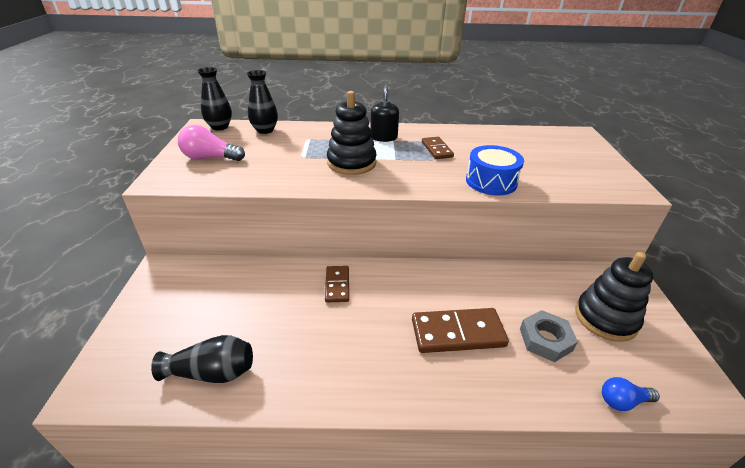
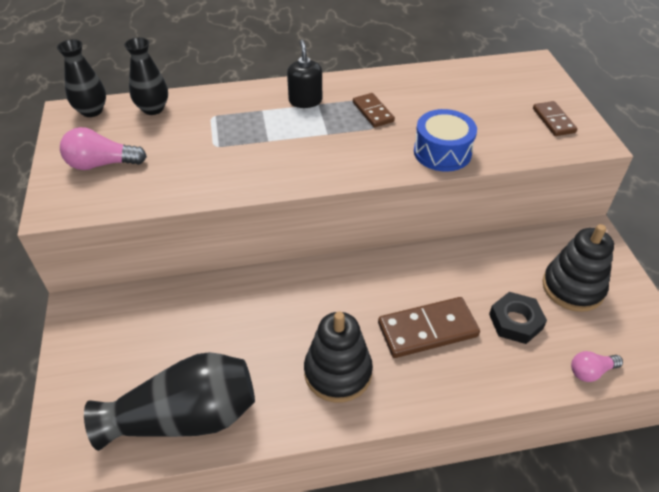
camera: 10 degrees left, 10 degrees up
black vase [151,335,253,383] -> black vase [84,352,255,451], size x1.63
brown domino [325,266,349,302] -> brown domino moved to [533,101,577,136]
black stacking toy [327,91,377,175] -> black stacking toy moved to [304,312,373,403]
grey nut [520,310,578,362] -> black nut [489,292,547,344]
blue light bulb [602,377,660,411] -> pink light bulb [571,351,623,382]

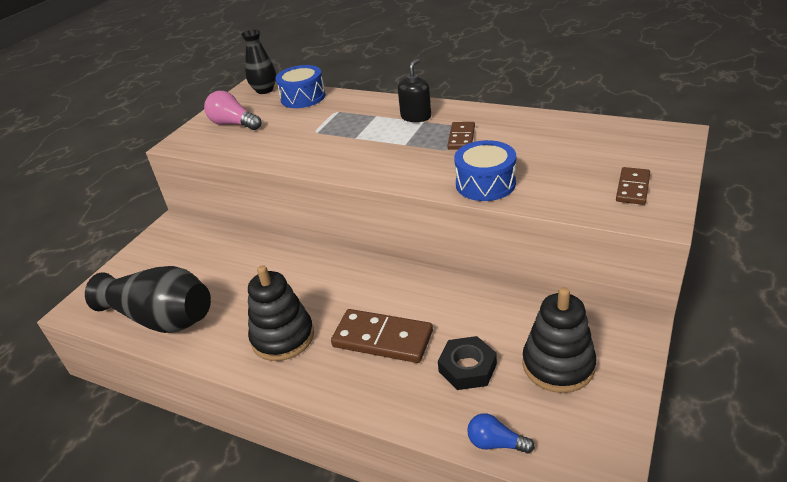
camera: 40 degrees right, 10 degrees down
black vase [124,37,168,115] -> blue drum [276,65,325,108]
pink light bulb [571,351,623,382] -> blue light bulb [467,413,535,454]

